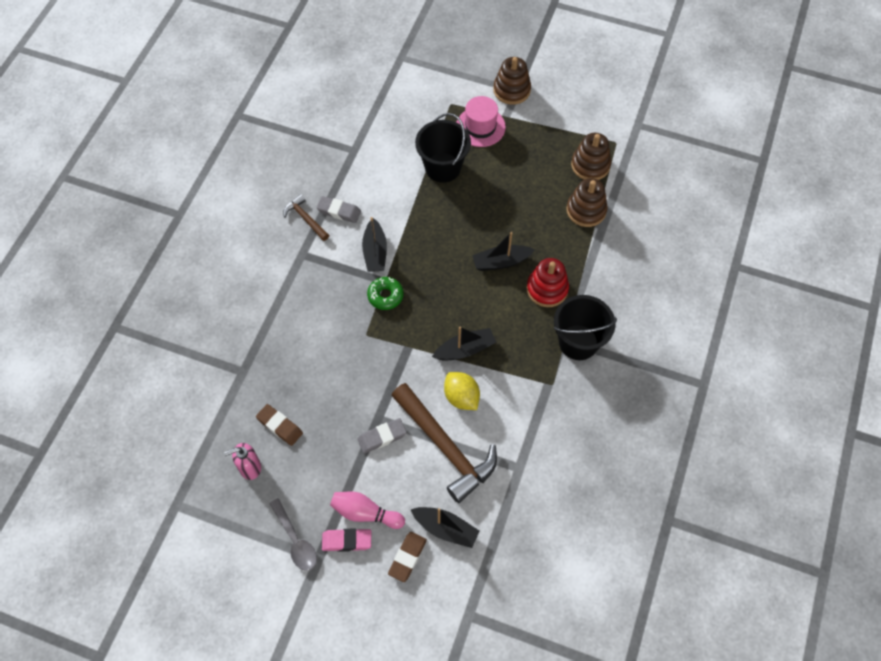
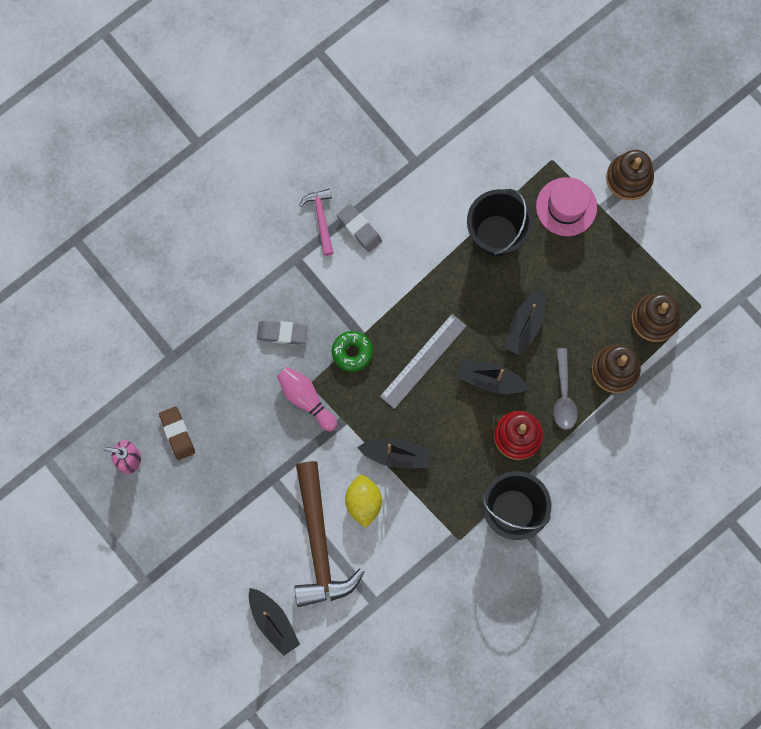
camera: 30 degrees right, 15 degrees up
grey spoon [269,498,317,571] -> grey spoon moved to [553,348,578,430]
brown hammer [283,194,329,241] -> pink hammer [299,189,333,256]
pink eraser [322,529,371,552] -> none
pink bowling pin [330,492,405,529] -> pink bowling pin moved to [277,367,337,431]
grey eraser [357,418,407,454] -> grey eraser moved to [257,320,308,345]
black boat [362,217,387,272] -> black boat moved to [504,289,546,356]
brown eraser [388,532,427,582] -> none
none -> grey ruler [380,314,467,409]

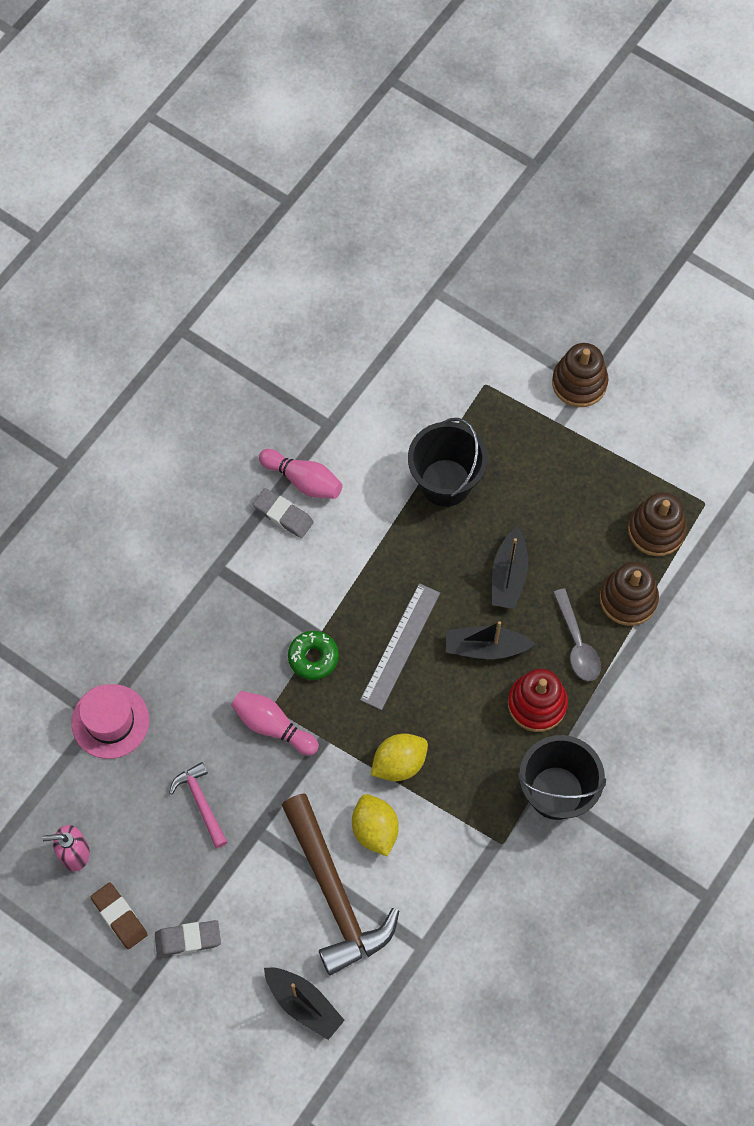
camera: 15 degrees left, 10 degrees down
brown eraser [159,406,195,460] -> brown eraser moved to [90,883,148,949]
grey eraser [257,320,308,345] -> grey eraser moved to [155,920,221,956]
pink hammer [299,189,333,256] -> pink hammer moved to [169,762,227,848]
black boat [357,438,431,468] -> yellow lemon [371,733,428,781]
pink hat [536,177,597,236] -> pink hat moved to [71,684,149,759]
none -> pink bowling pin [259,449,343,499]

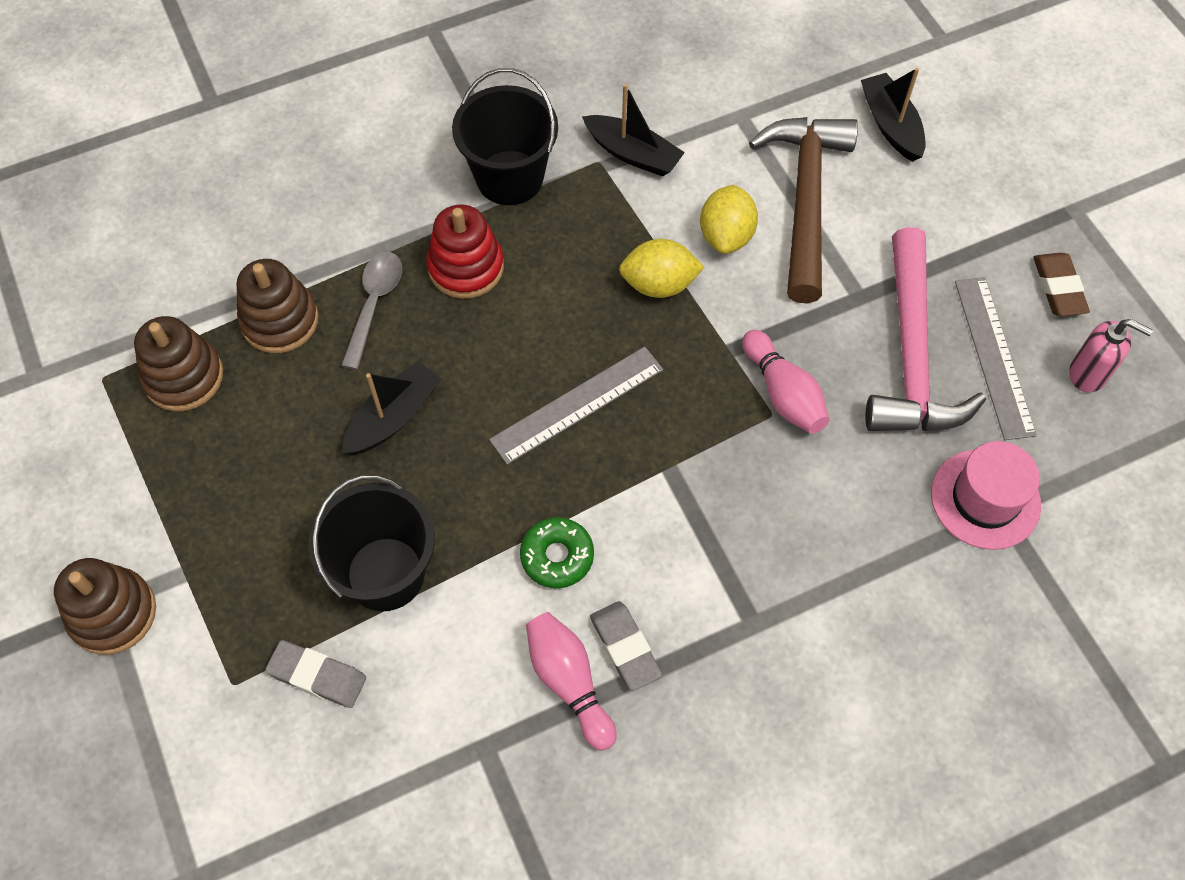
camera: 150 degrees left, 5 degrees down
grey eraser [155,920,221,956] -> grey eraser moved to [265,640,366,708]
pink hammer [169,762,227,848] -> pink hammer [865,227,986,431], size x2.03
green donut [288,631,339,680] -> green donut moved to [520,517,594,588]
black boat [446,621,535,659] -> black boat moved to [582,84,685,176]
none -> grey ruler [955,277,1037,440]

